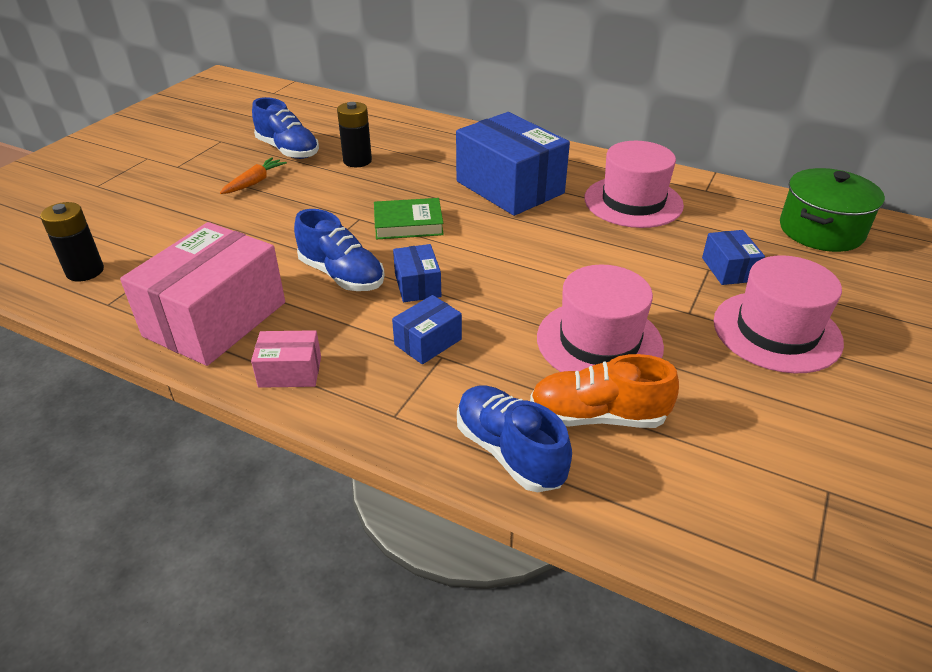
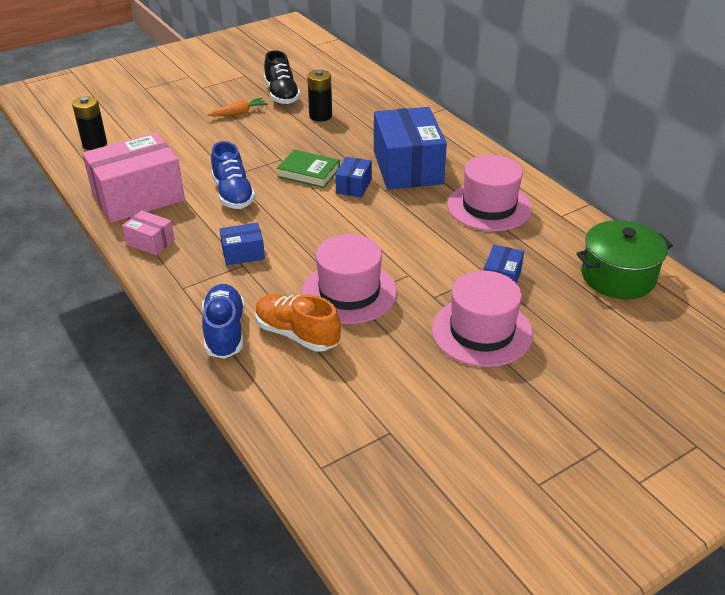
camera: 30 degrees right, 0 degrees up
blue shoe [252,97,319,159] -> black shoe [264,50,301,104]
blue box [393,244,441,302] -> blue box moved to [335,157,372,197]

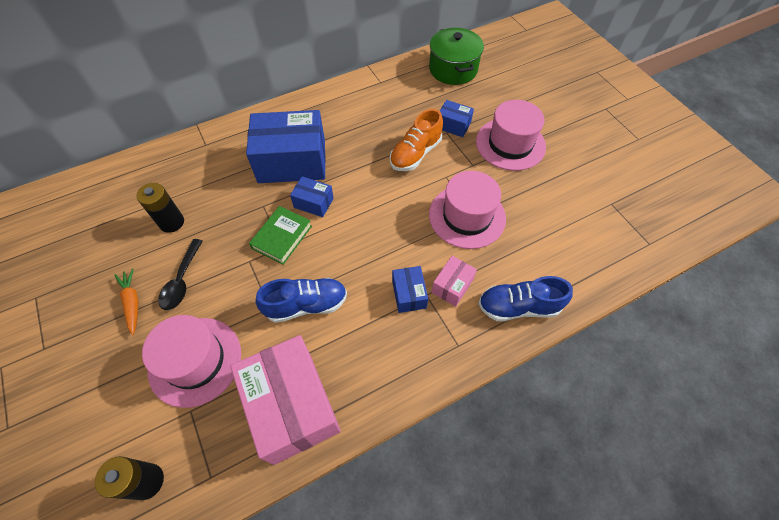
camera: 85 degrees left, 20 degrees up
pink box [122,210,175,255] -> pink box moved to [432,256,477,307]
orange shoe [255,294,341,352] -> orange shoe moved to [390,109,443,171]
black shoe [264,50,301,104] -> none
pink hat [447,155,532,231] -> pink hat moved to [142,315,241,408]
none -> black spoon [158,239,203,310]

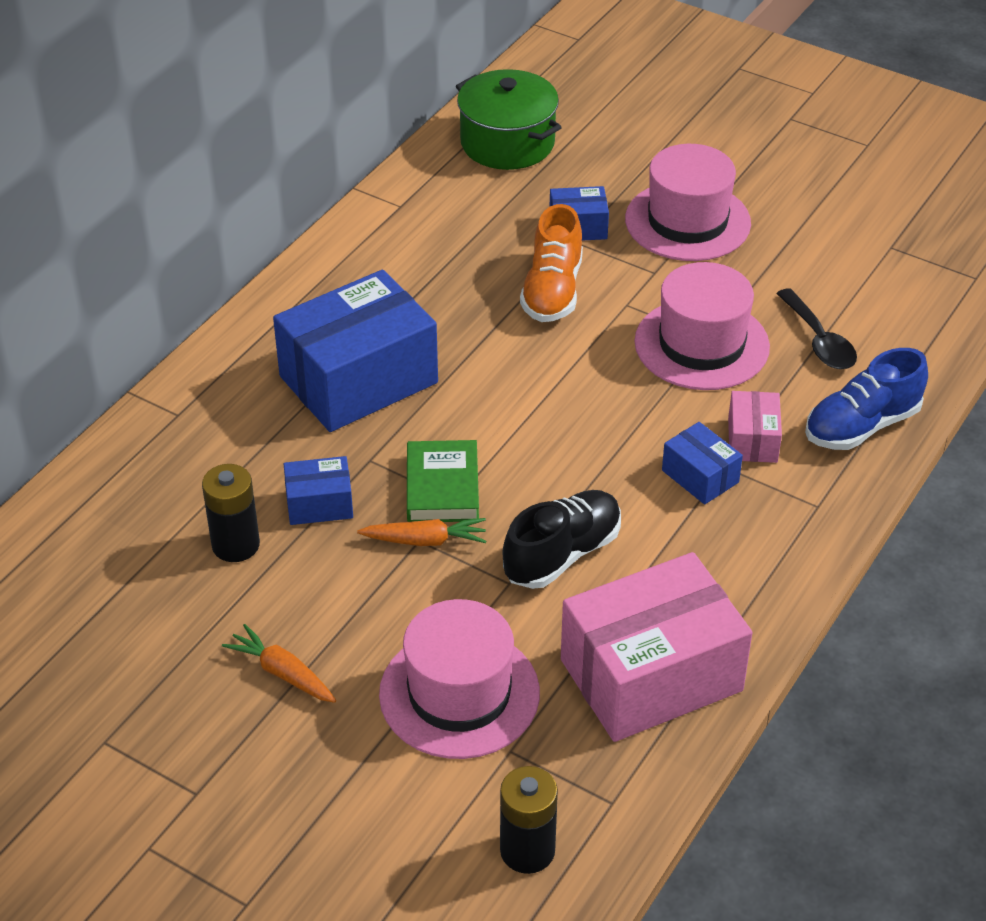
camera: 30 degrees left, 15 degrees down
black spoon [158,239,203,310] -> black spoon moved to [776,288,857,369]
pink box [230,335,341,465] -> pink box turned 60 degrees counterclockwise [561,552,752,742]
blue shoe [255,278,347,323] -> black shoe [503,490,621,589]
blue box [290,176,334,217] -> blue box moved to [284,456,353,525]
none -> orange carrot [357,518,486,546]

